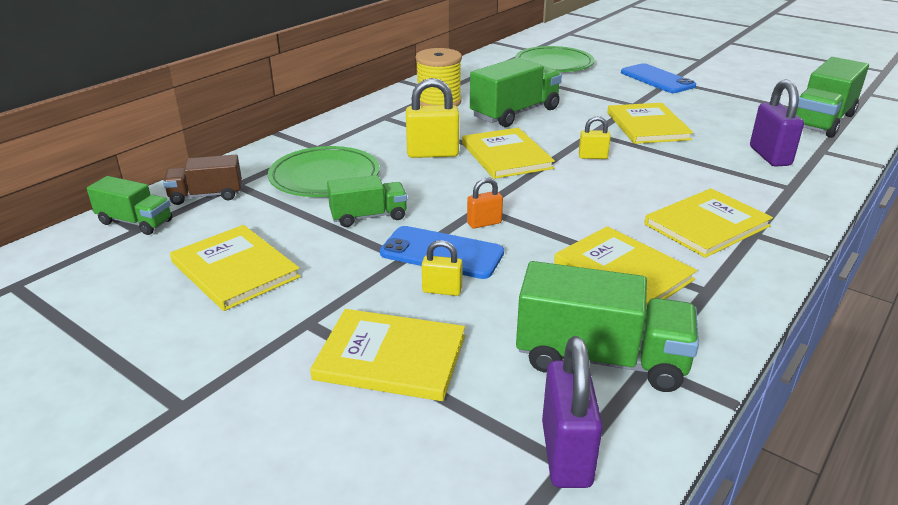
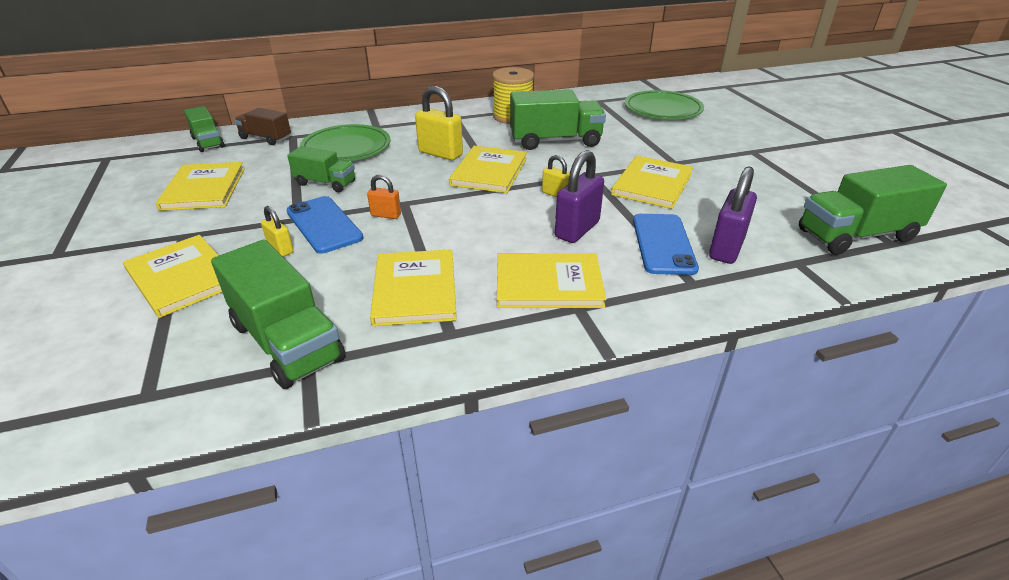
camera: 35 degrees right, 5 degrees up
purple padlock [542,336,603,488] -> purple padlock moved to [555,150,604,243]
blue phone [621,63,696,93] -> blue phone moved to [633,214,699,275]

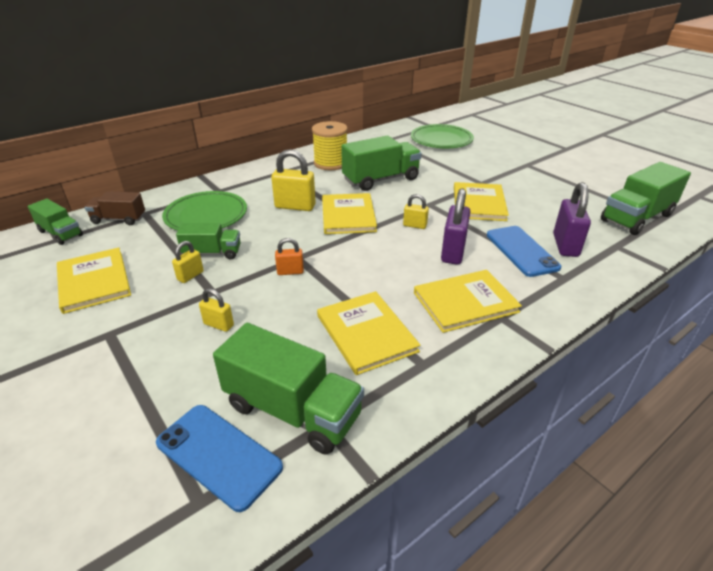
camera: 20 degrees left, 0 degrees up
yellow book [123,235,222,318] -> none
blue phone [286,196,363,254] -> blue phone moved to [156,405,283,512]
none -> yellow padlock [172,241,204,283]

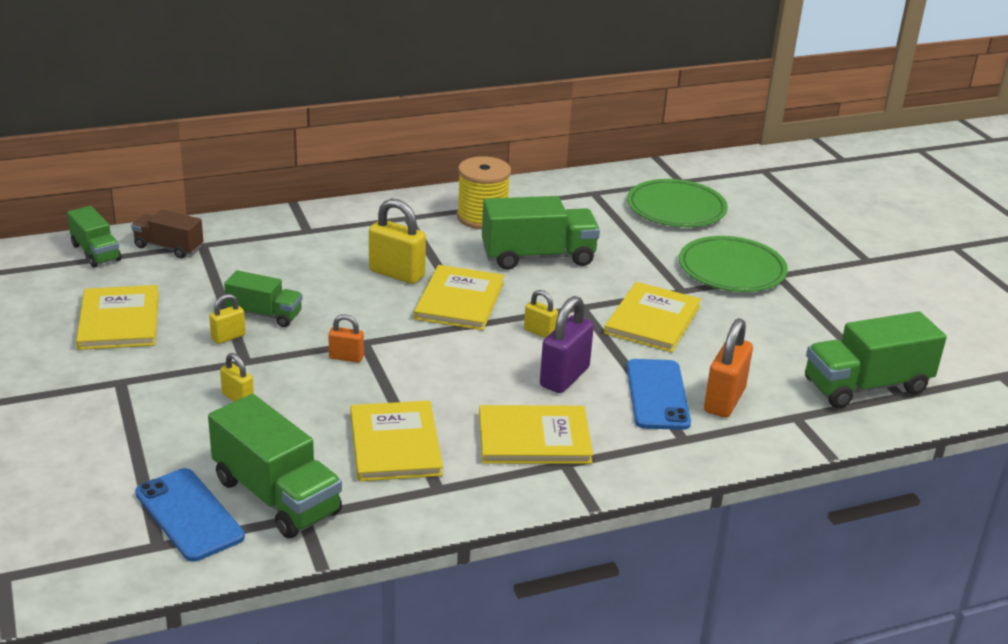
camera: 15 degrees right, 5 degrees down
green plate [162,191,247,231] -> green plate moved to [679,236,788,292]
purple padlock [553,182,591,257] -> orange padlock [704,318,753,418]

